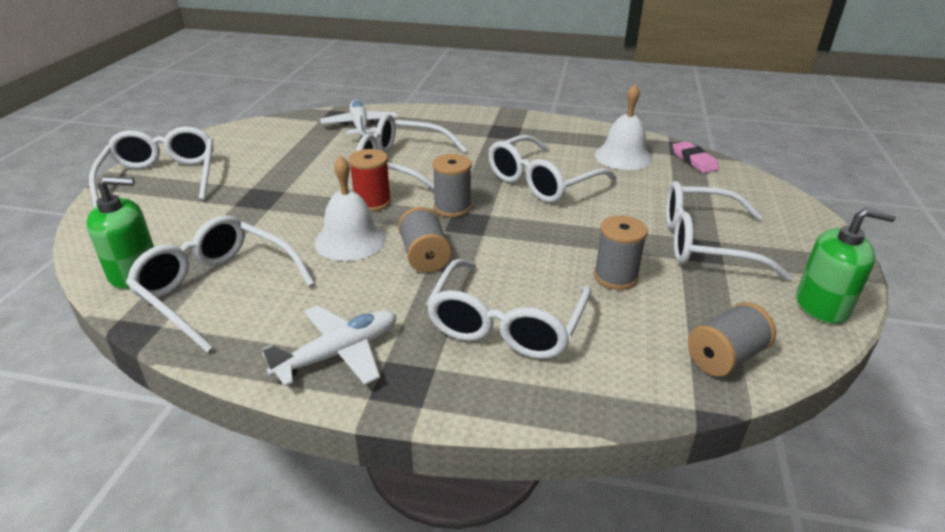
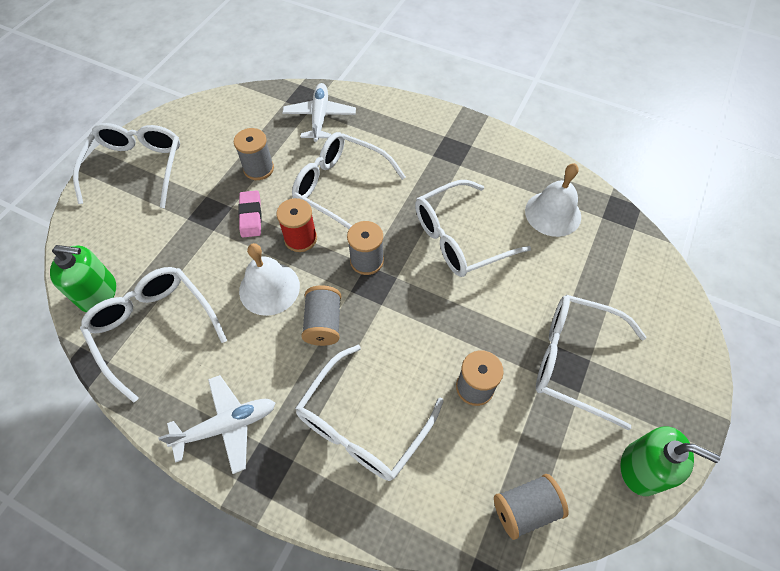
camera: 15 degrees right, 25 degrees up
pink eraser [673,141,719,173] -> pink eraser moved to [238,190,262,238]
none -> grey spool [234,128,274,180]

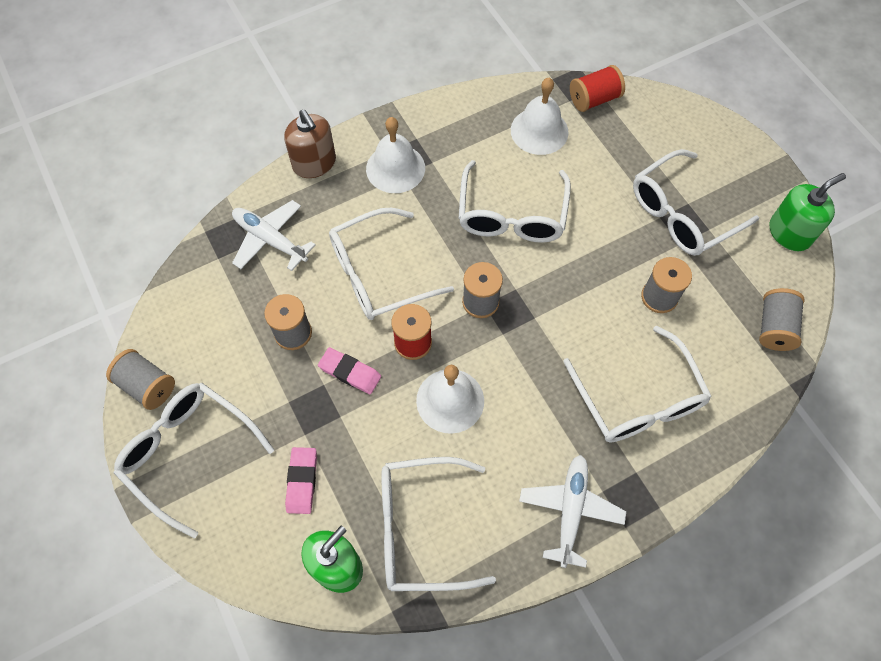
camera: 55 degrees left, 5 degrees up
grey spool [301,285,341,346] -> grey spool moved to [106,349,175,410]
none -> brown soap dispenser [284,110,336,178]
none -> pink eraser [285,447,317,514]
none -> white bell [366,117,425,193]
none -> red spool [570,65,625,112]

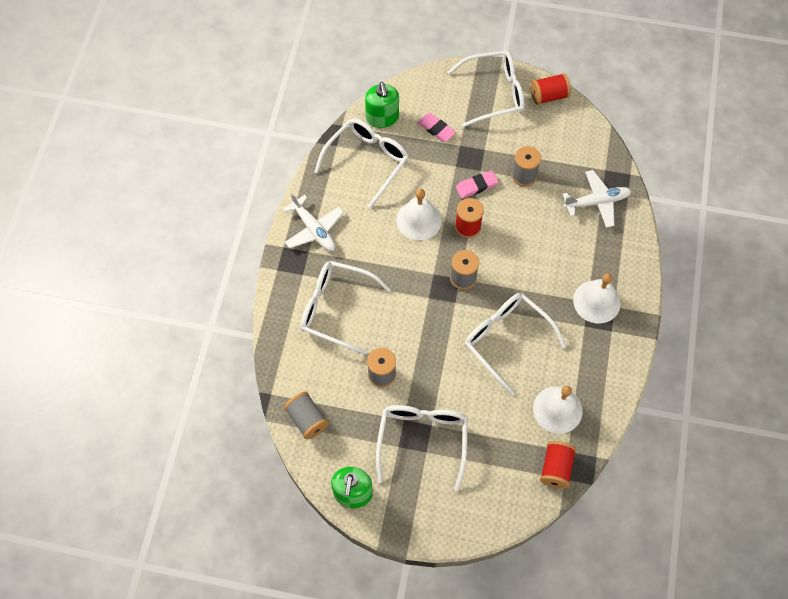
camera: 130 degrees right, 0 degrees up
grey spool [106,349,175,410] -> red spool [531,73,571,105]
brown soap dispenser [284,110,336,178] -> none
white glasses [329,208,454,320] -> none

